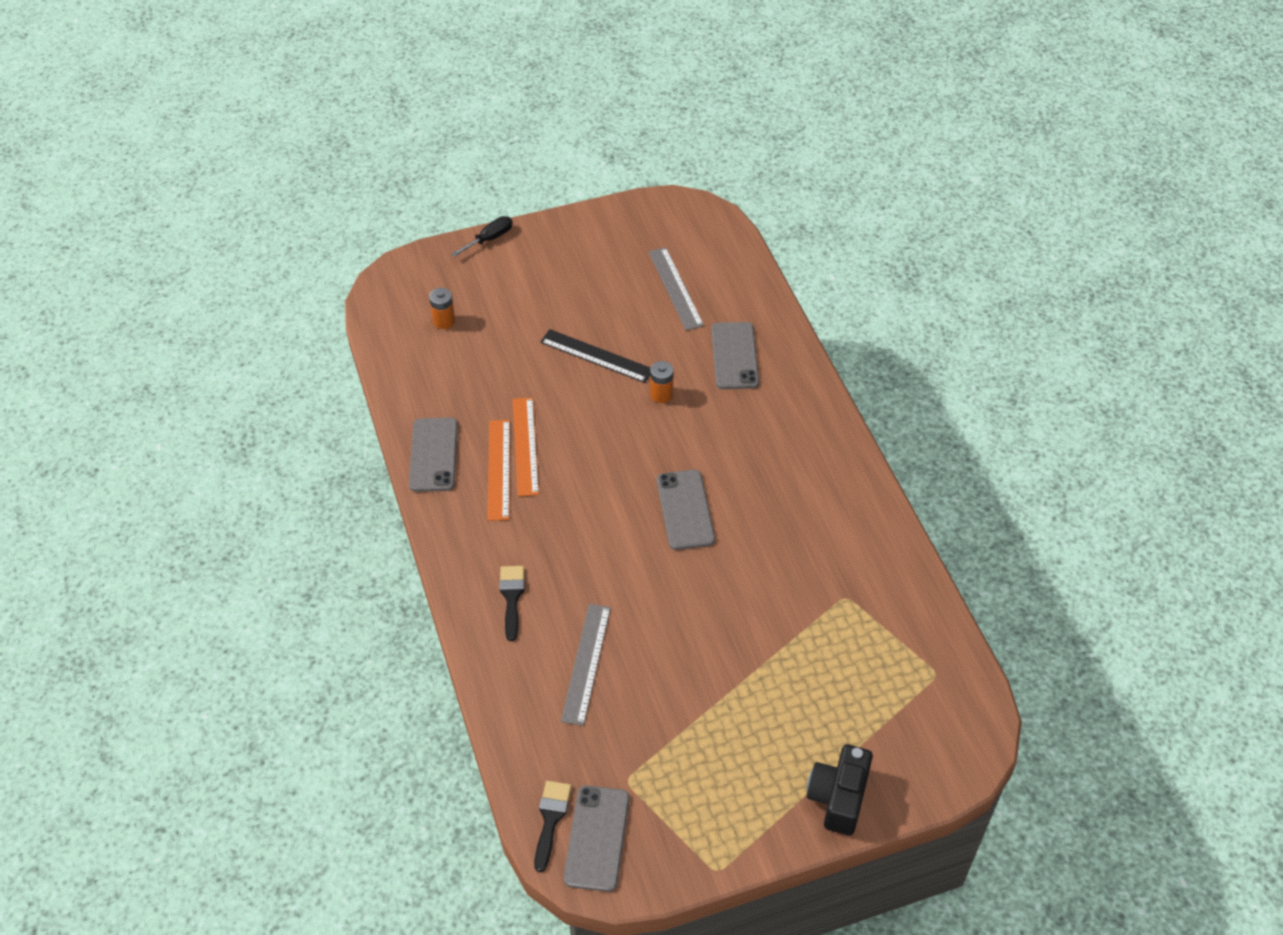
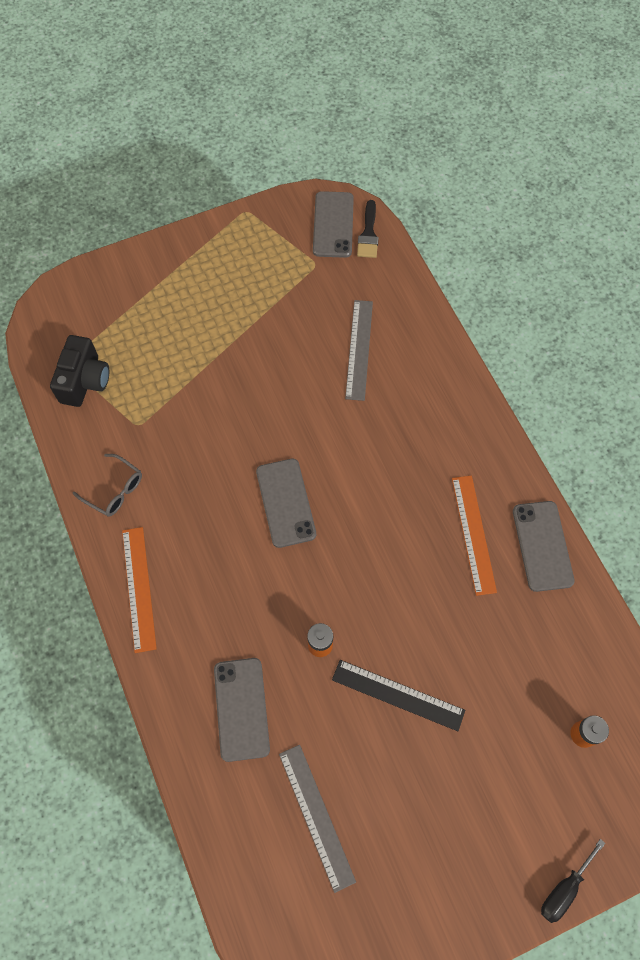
camera: 175 degrees right, 15 degrees up
black brush [499,566,525,641] -> none
orange ruler [513,397,539,497] -> orange ruler moved to [122,527,157,653]
black camera [807,744,873,836] -> black camera moved to [50,335,109,407]
none -> grey glasses [73,454,142,517]

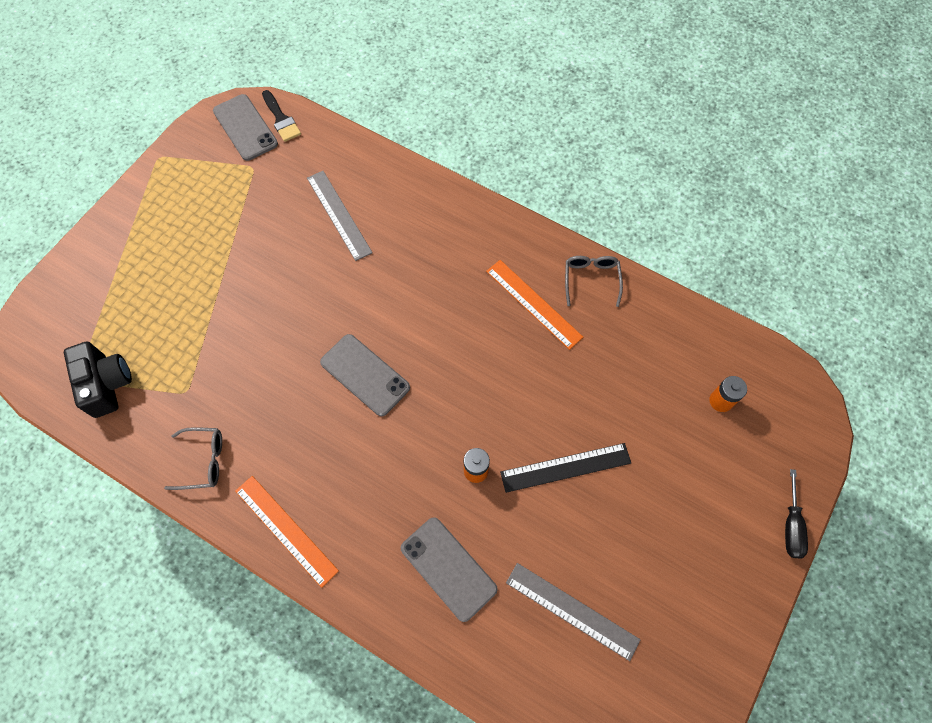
camera: 35 degrees left, 0 degrees up
grey phone [513,501,575,592] -> grey glasses [565,256,623,307]

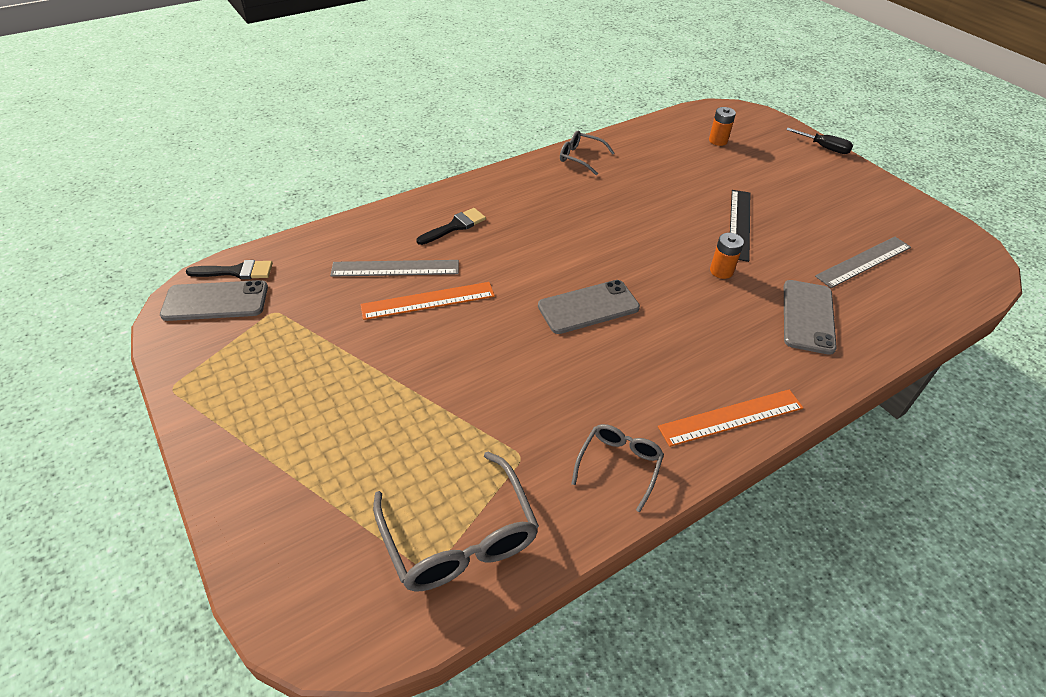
camera: 65 degrees left, 20 degrees down
black camera [64,342,132,418] -> grey glasses [373,451,539,592]
grey phone [401,517,498,622] -> grey phone turned 60 degrees counterclockwise [784,280,837,355]
orange ruler [486,260,583,350] -> orange ruler moved to [360,282,495,320]
none -> black brush [416,208,486,245]

